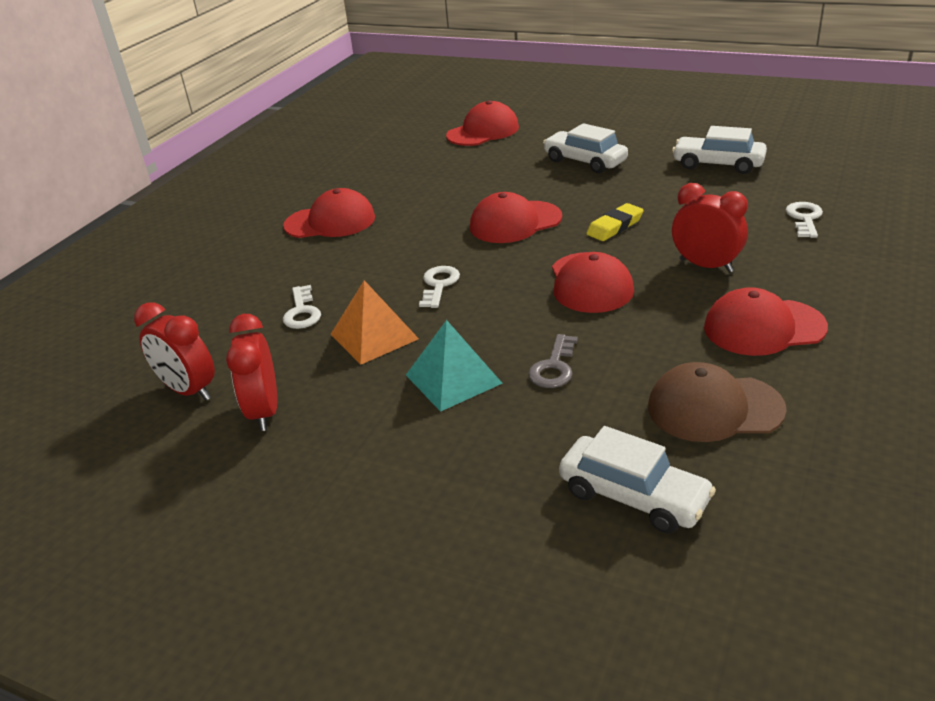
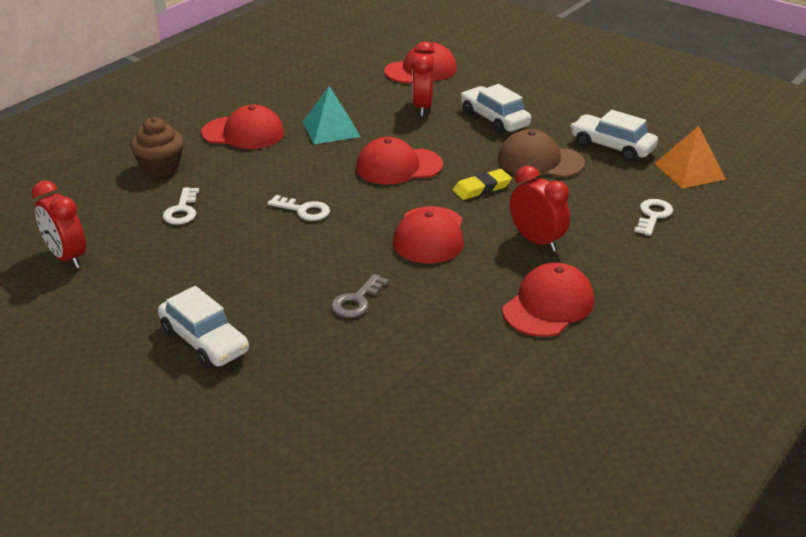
camera: 10 degrees right, 0 degrees up
red clock [226,314,277,431] -> red clock moved to [412,41,435,116]
orange pyramid [331,280,419,365] -> orange pyramid moved to [654,126,726,189]
turquoise pyramid [406,320,503,412] -> turquoise pyramid moved to [303,86,360,144]
white key [419,266,460,308] -> white key turned 90 degrees clockwise [268,195,330,221]
white car [559,426,716,533] -> white car moved to [158,286,249,368]
brown cap [648,362,787,442] -> brown cap moved to [498,129,585,178]
red cap [704,287,828,356] -> red cap turned 120 degrees clockwise [503,263,595,337]
none -> brown cupcake [130,117,184,177]

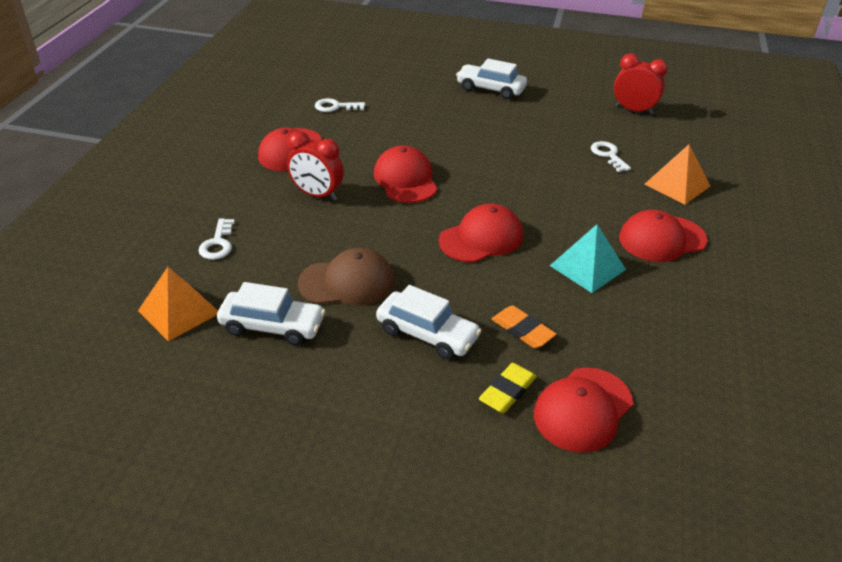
camera: 155 degrees right, 5 degrees up
brown cupcake [130,117,184,177] -> orange pyramid [644,144,710,205]
white key [268,195,330,221] -> white key moved to [315,98,365,112]
grey key [331,274,389,318] -> none
red clock [412,41,435,116] -> orange eraser [492,305,557,348]
yellow eraser [453,169,512,200] -> yellow eraser moved to [479,363,537,413]

